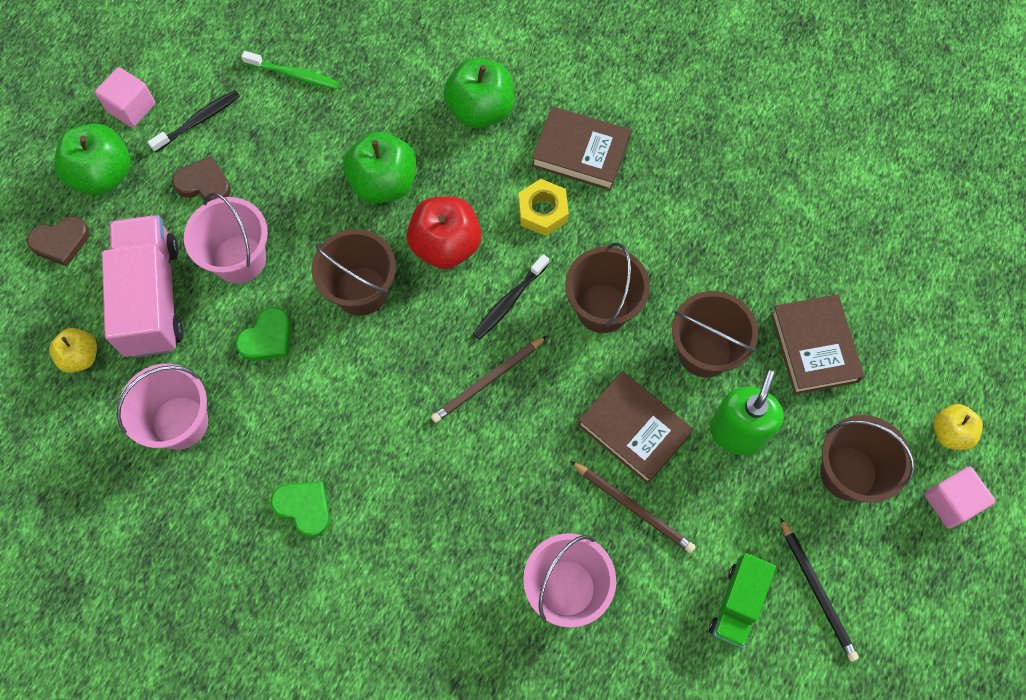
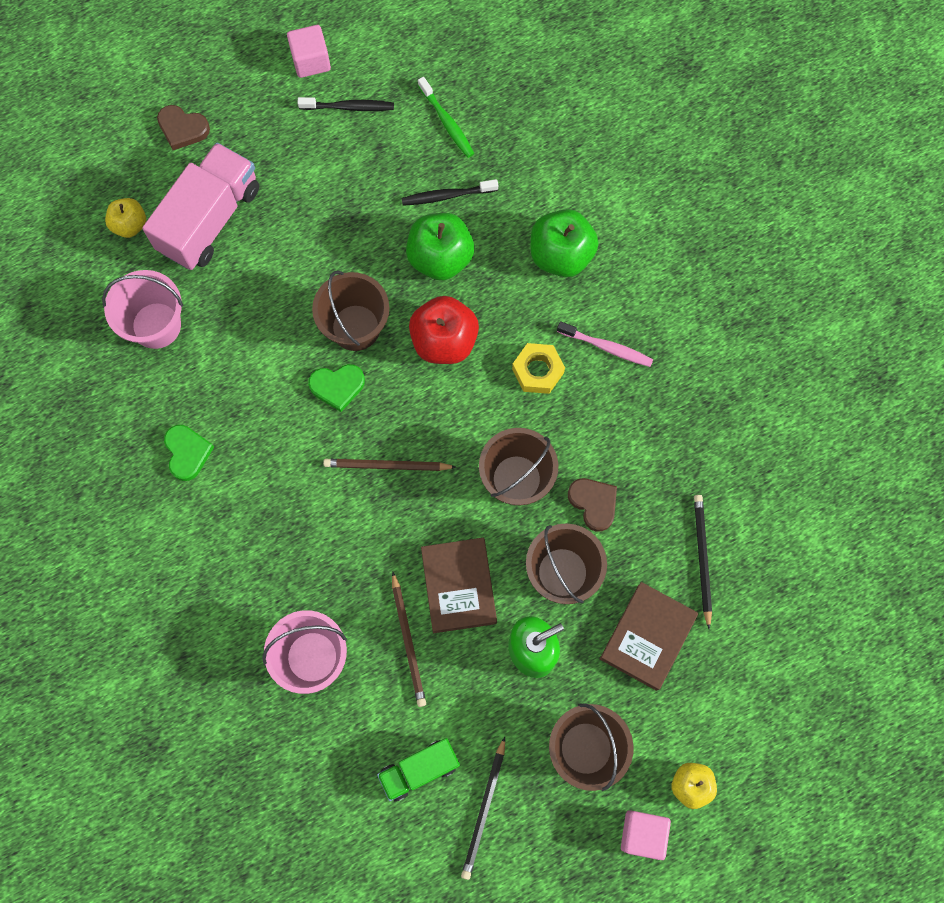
camera: 40 degrees right, 5 degrees up
green apple [55,124,131,195] -> none
brown heart [172,156,231,202] -> brown heart moved to [568,478,617,532]
pink bucket [184,192,268,284] -> none
green heart [236,307,291,361] -> green heart moved to [308,364,365,412]
black toothbrush [473,254,549,340] -> black toothbrush moved to [401,179,498,206]
brown book [532,106,631,191] -> pink toothbrush [557,321,653,367]
none -> black pencil [694,495,712,629]

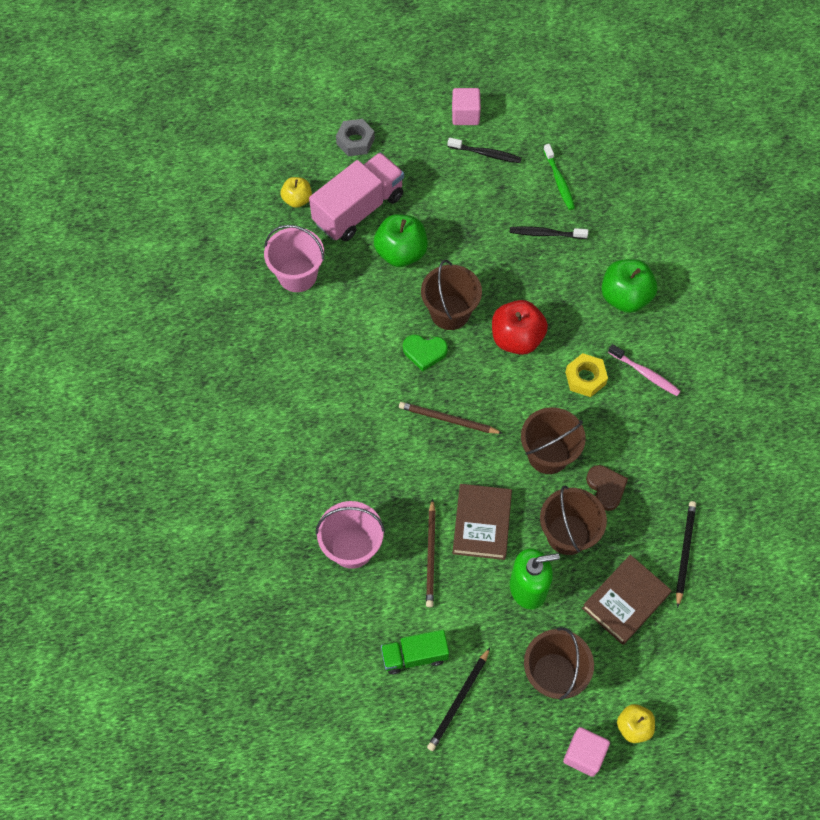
camera: 15 degrees right, 10 degrees down
brown heart [157,105,210,150] -> grey nut [336,119,375,156]
green heart [164,425,214,481] -> none
green apple [406,213,474,280] -> green apple moved to [374,214,428,267]

